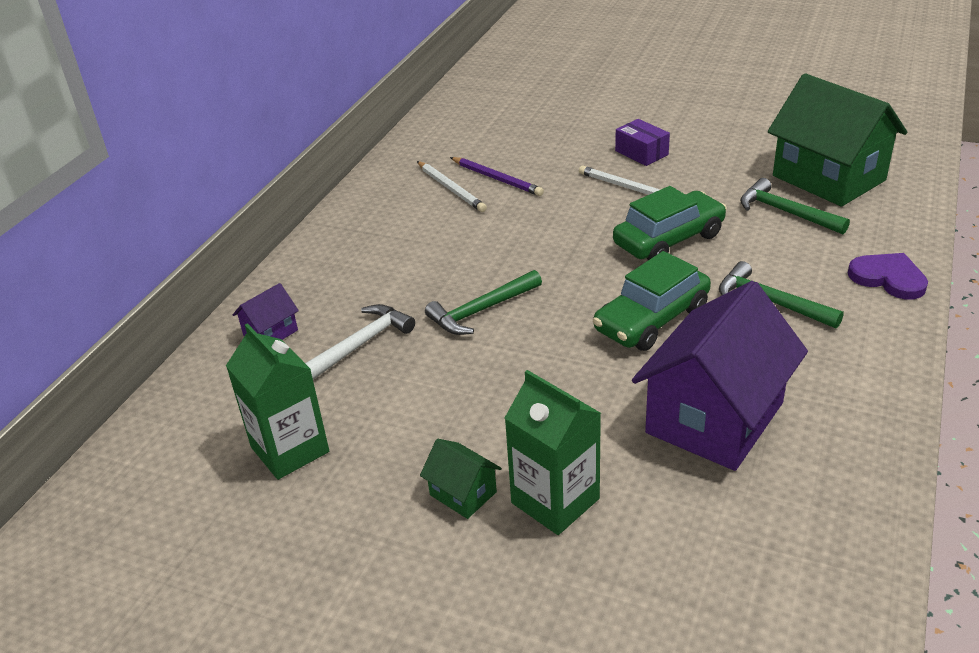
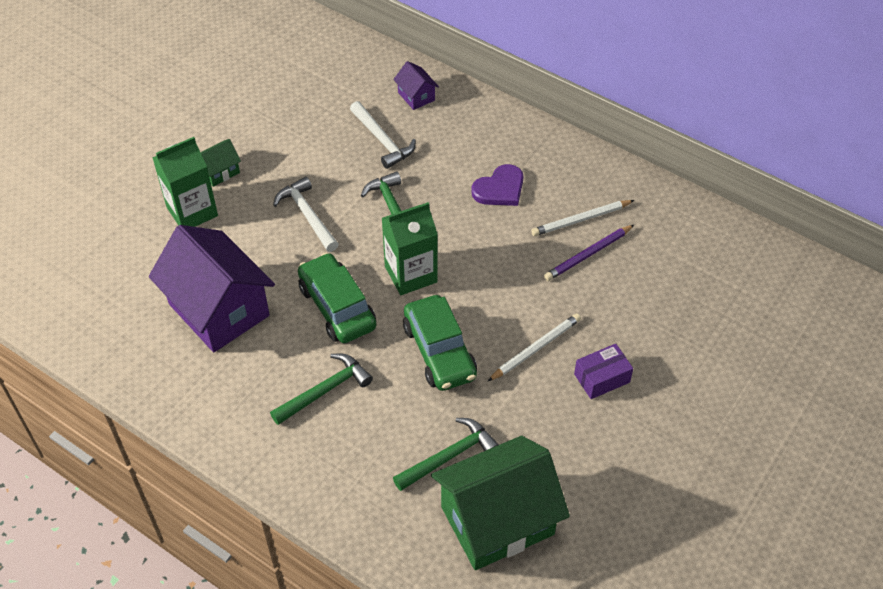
camera: 100 degrees right, 15 degrees up
green carton [226,323,329,480] -> green carton moved to [382,202,438,295]
purple heart [848,253,928,299] -> purple heart moved to [471,164,523,206]
none -> white hammer [273,177,339,252]

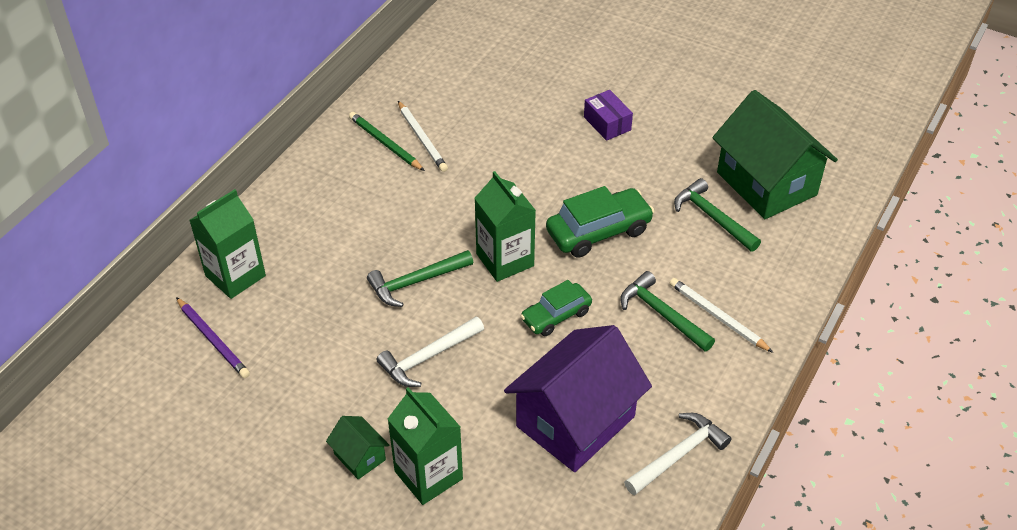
camera: 95 degrees left, 5 degrees down
green car [298,252,376,343] -> green car [520,280,592,336], size x0.65
white hammer [350,101,416,169] -> white hammer moved to [624,413,732,495]
purple house [393,61,439,110] -> green carton [189,189,266,299]
purple heart [471,164,523,206] -> none
white pencil [488,313,581,381] -> white pencil moved to [670,278,773,353]
purple pencil [544,225,634,281] -> purple pencil moved to [176,297,250,378]
none -> green pencil [349,112,425,171]

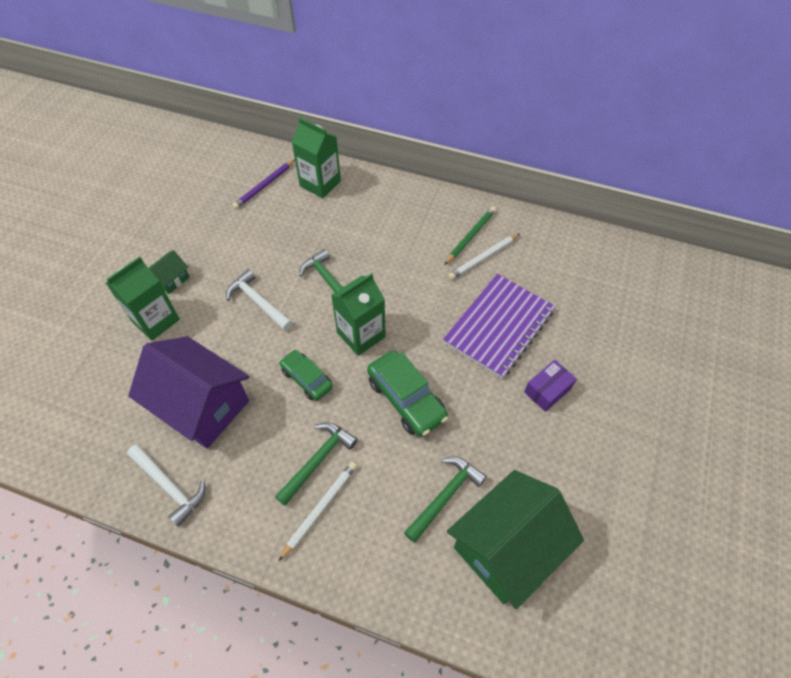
camera: 80 degrees right, 10 degrees up
none -> purple notebook [443,274,555,379]

